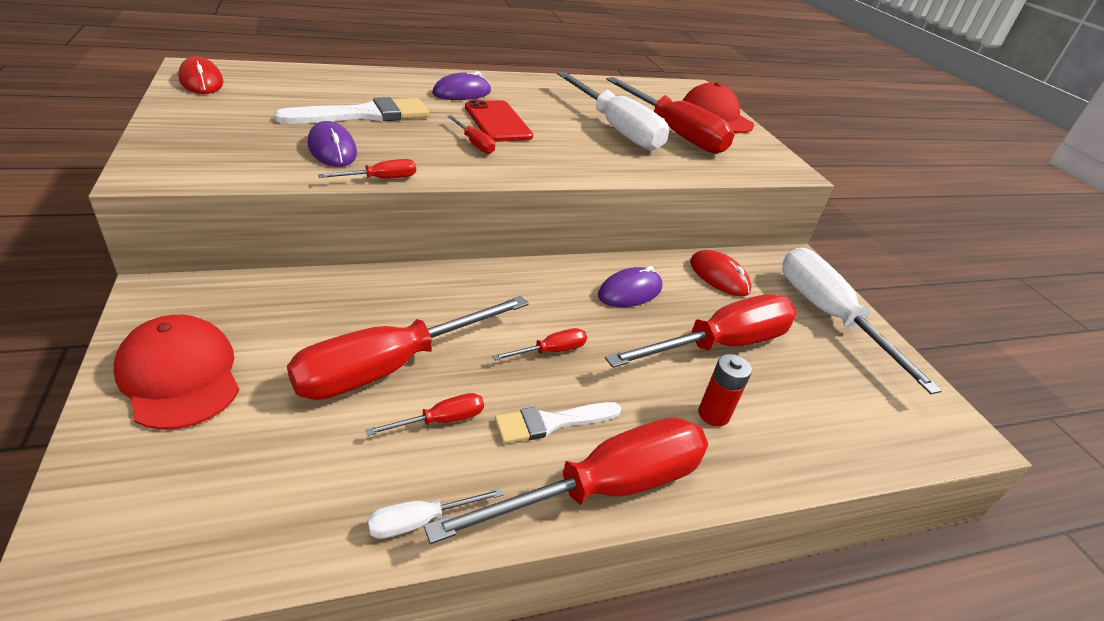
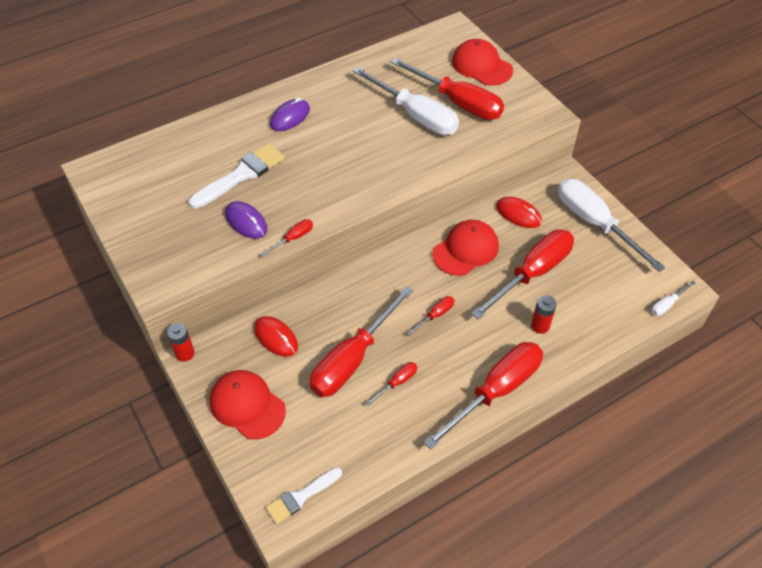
camera: 10 degrees left, 15 degrees up
red mouse [178,56,223,94] -> red mouse moved to [254,316,298,357]
white screwdriver [368,488,504,539] -> white screwdriver moved to [651,281,696,316]
red screwdriver [447,115,495,154] -> none
red phone [465,100,533,142] -> none
white brush [494,402,621,444] -> white brush moved to [266,467,342,524]
purple mouse [598,266,663,307] -> red cap [432,220,499,276]
none -> red battery [167,323,195,362]

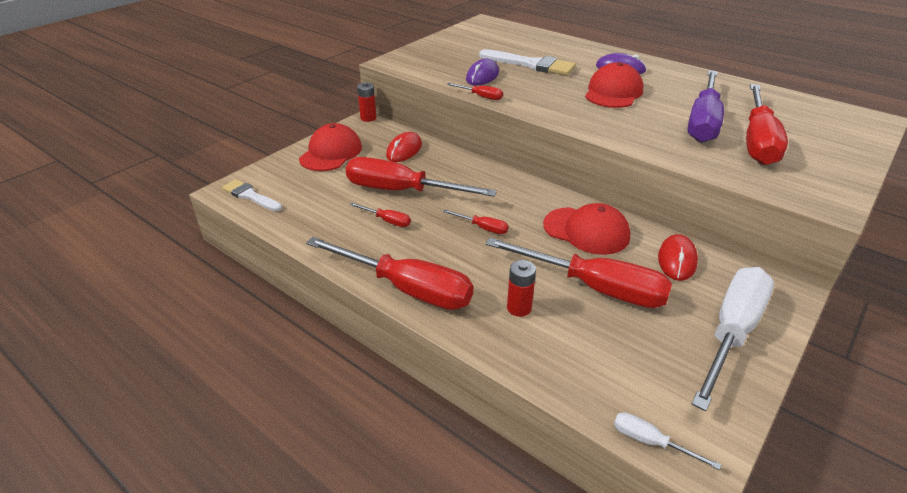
camera: 70 degrees right, 15 degrees down
white screwdriver [352,67,459,135] -> purple screwdriver [687,70,724,143]
red cap [452,39,513,86] -> red cap moved to [585,62,643,108]

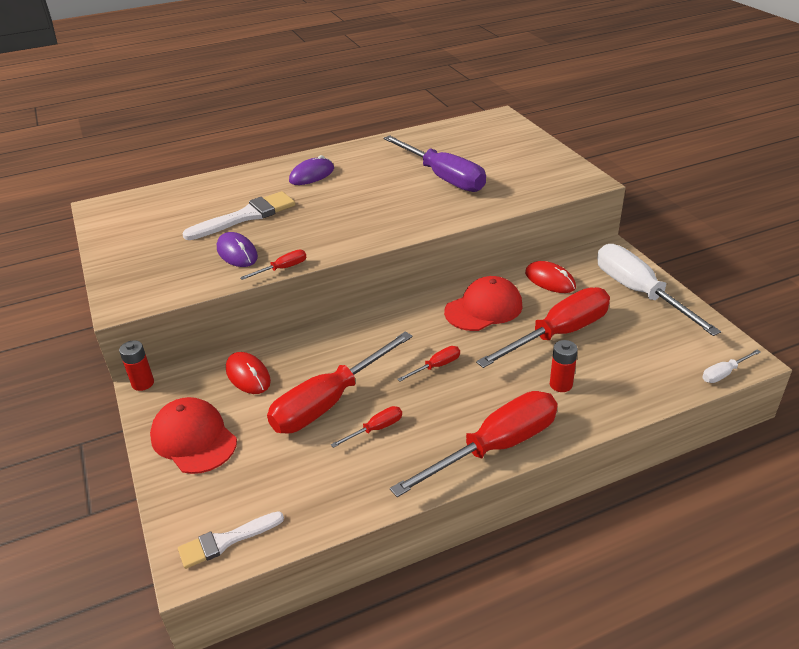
camera: 60 degrees left, 0 degrees up
red cap [585,62,643,108] -> none
red screwdriver [746,84,788,165] -> none

